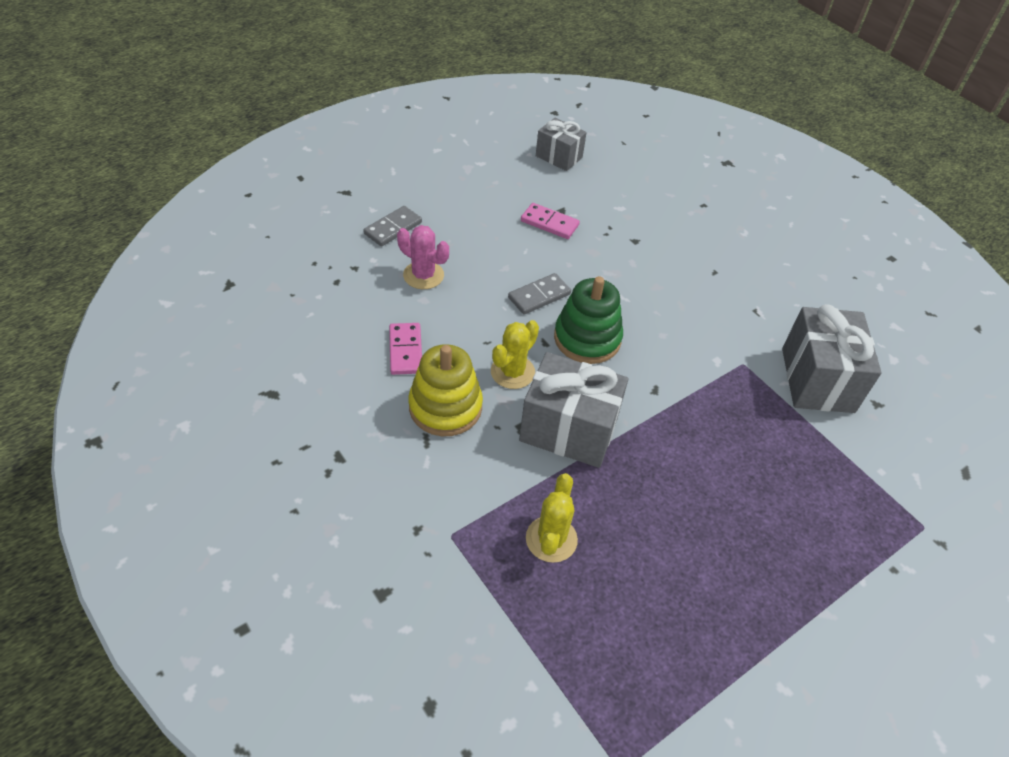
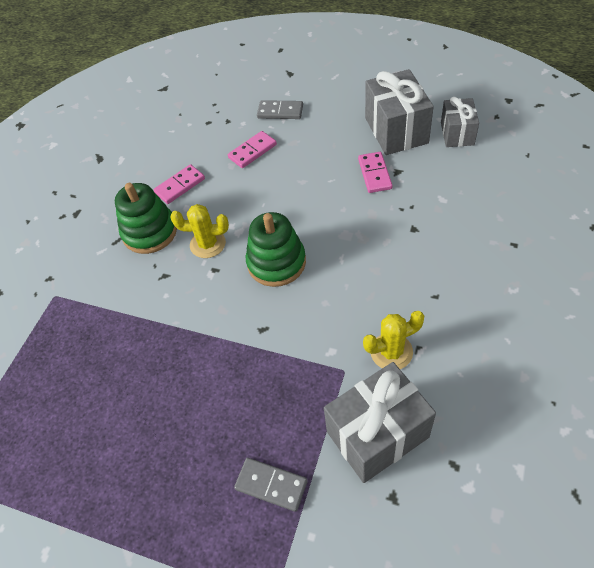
camera: 65 degrees right, 5 degrees up
pink cactus [397,225,449,289] -> pink domino [228,131,277,168]
yellow stacking toy [408,344,483,436] -> green stacking toy [115,183,177,254]
grey domino [508,273,571,315] -> grey domino moved to [234,458,308,512]
grey gift [519,352,628,468] -> grey gift moved to [365,69,434,155]
yellow cactus [526,473,578,563] -> yellow cactus moved to [363,311,424,369]

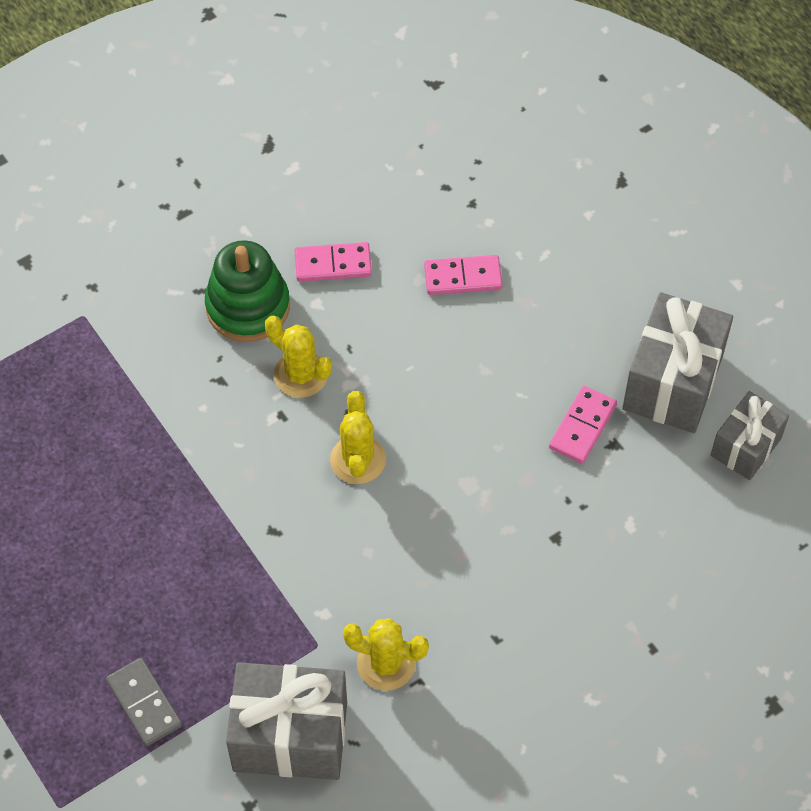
camera: 30 degrees right, 5 degrees up
green stacking toy [246,212,306,287] -> yellow cactus [330,391,386,484]
grey domino [257,100,303,119] -> none

